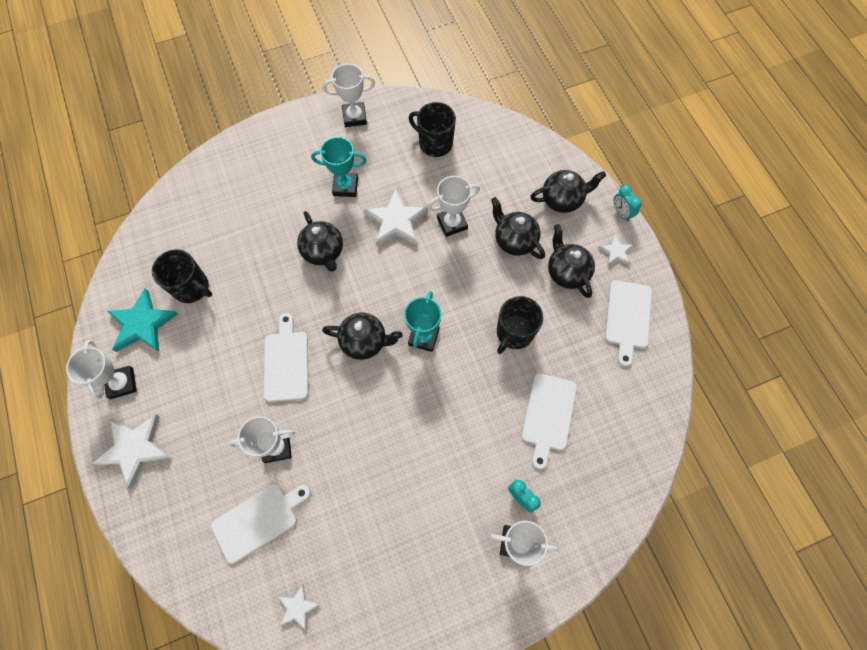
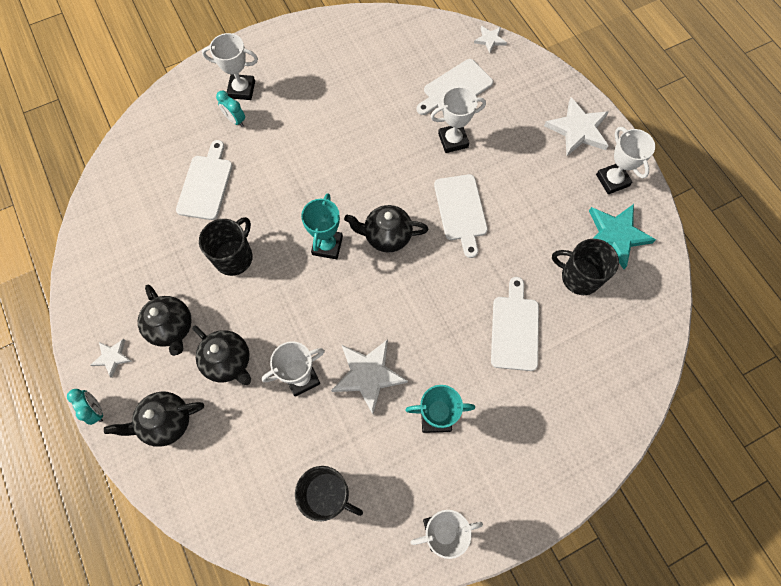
camera: 175 degrees right, 0 degrees up
white star [278,584,320,631] -> white star moved to [474,26,507,53]
black teapot [297,211,343,272] -> none
white cutting board [605,280,652,367] -> white cutting board moved to [491,277,539,371]

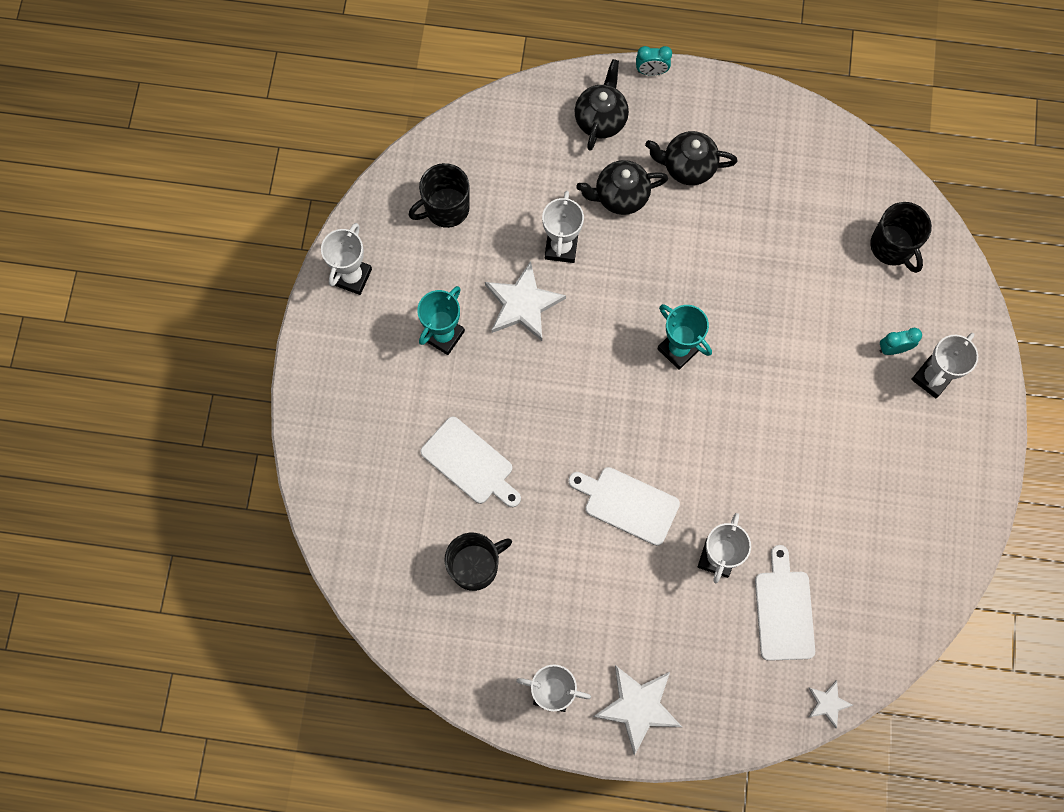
camera: 125 degrees right, 5 degrees up
white star [91,339,132,378] -> none
white cutting board [176,140,233,220] -> none
black mug [199,217,253,276] -> black mug moved to [870,202,932,273]
black teapot [344,205,429,253] -> none
turquoise star [589,204,656,269] -> none

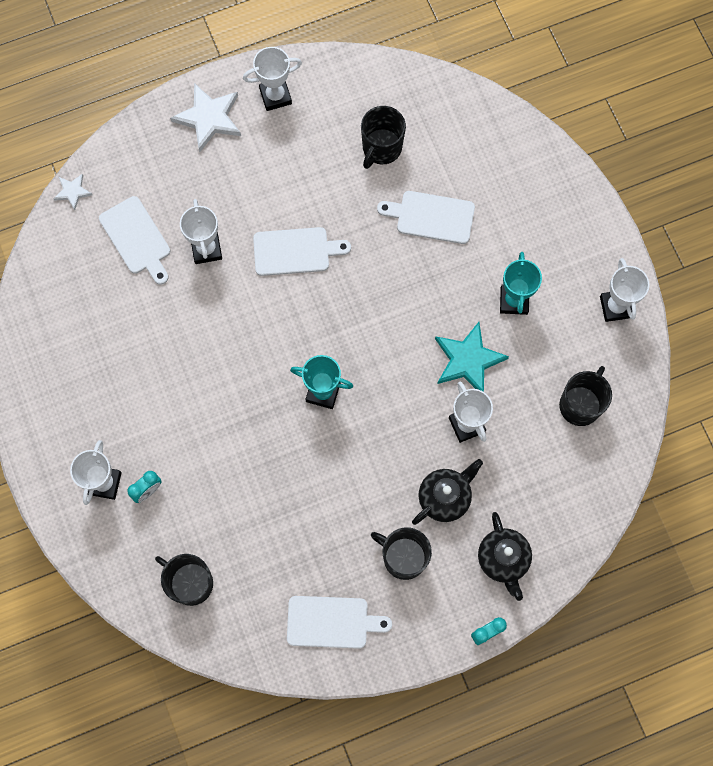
camera: 150 degrees right, 0 degrees up
white star [485,261,566,341] -> turquoise star [435,322,509,392]
black teapot [645,131,738,185] -> black mug [371,527,432,580]
none -> white cutting board [287,596,392,649]

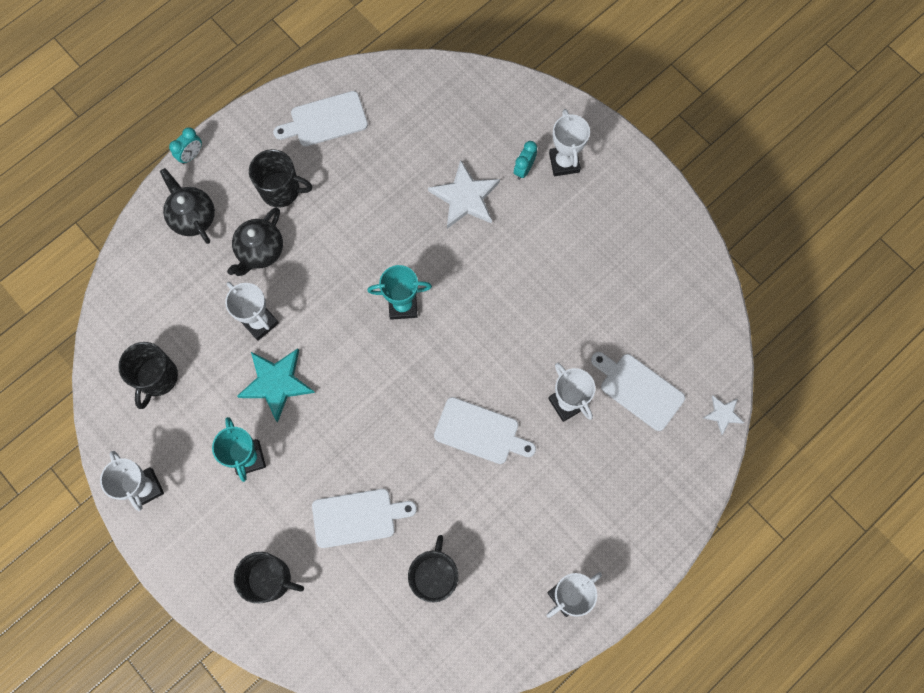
camera: 160 degrees right, 0 degrees up
black mug [155,554,213,606] -> black mug moved to [234,552,304,604]
white star [170,83,241,152] -> white star moved to [428,160,500,229]
white cutting board [253,227,351,276] -> white cutting board turned 135 degrees counterclockwise [434,397,536,464]

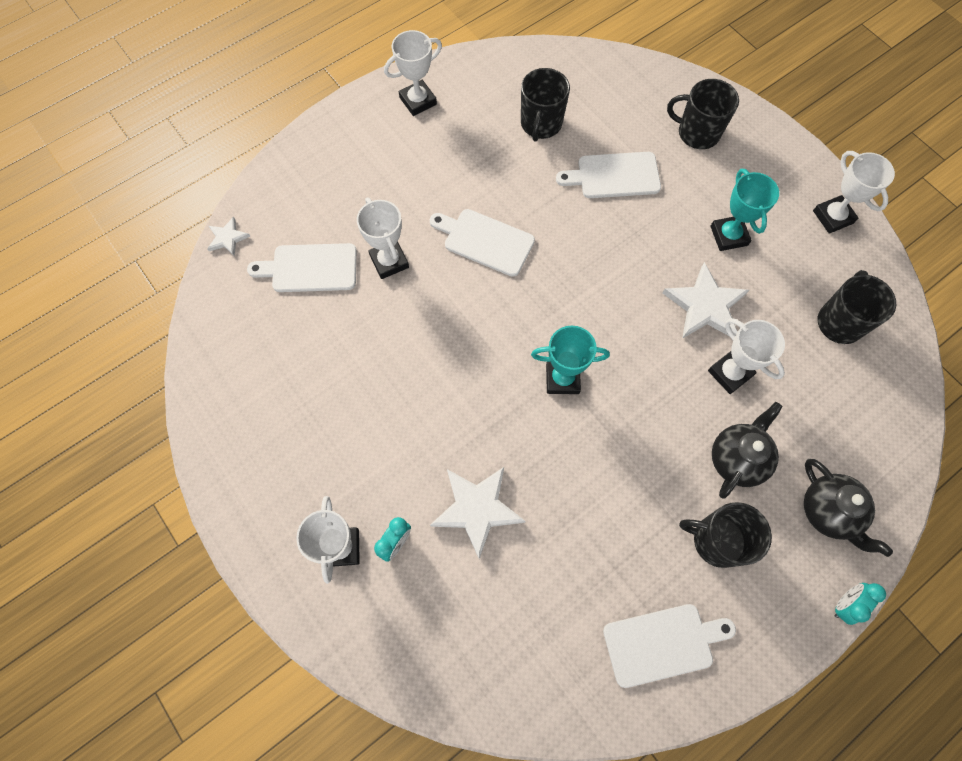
camera: 175 degrees left, 5 degrees down
turquoise star [237,348,315,423] -> white star [663,262,749,339]
white cutting board [591,352,685,431] -> white cutting board turned 135 degrees clockwise [247,243,357,292]

